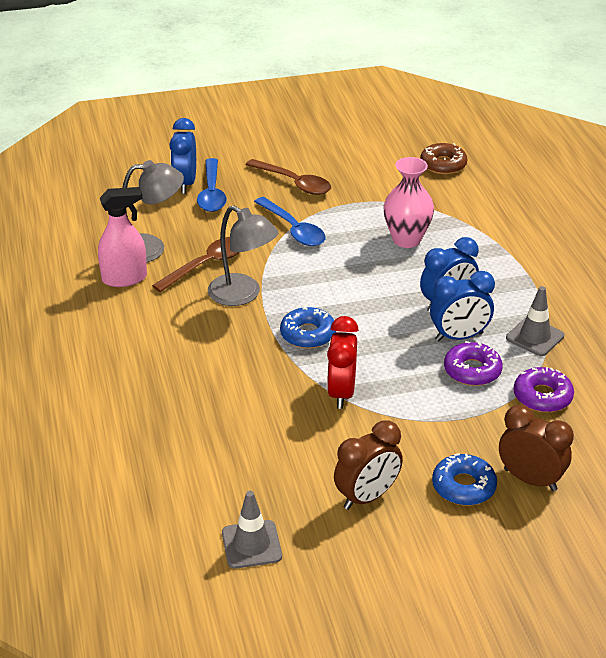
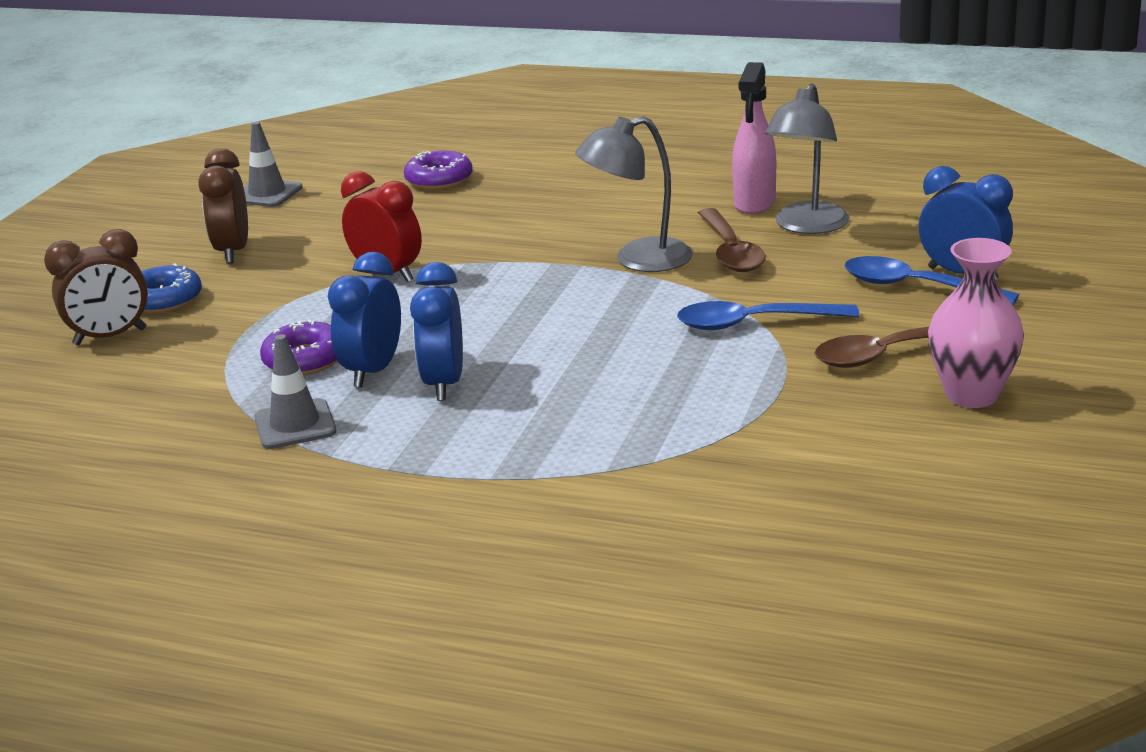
camera: 125 degrees right, 10 degrees down
blue donut [280,306,336,349] -> none
pink vase [383,157,434,248] -> pink vase moved to [928,238,1024,408]
brown donut [420,143,467,174] -> none
purple donut [514,367,574,412] -> purple donut moved to [404,151,473,190]

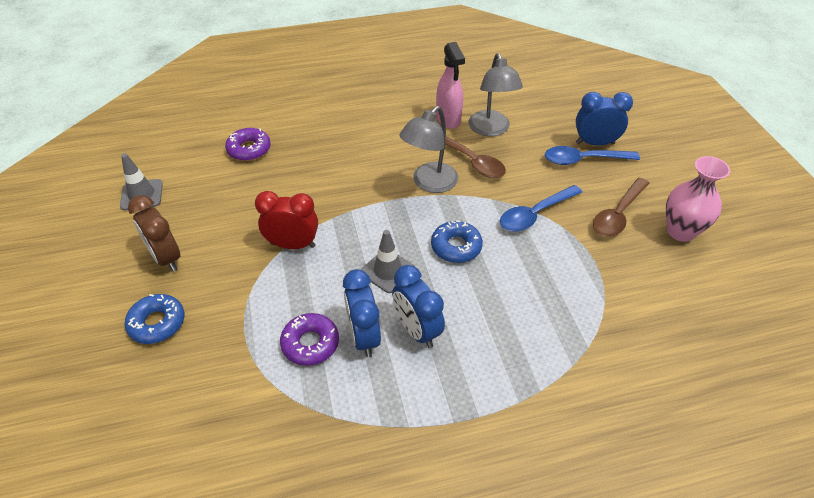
camera: 35 degrees left, 20 degrees up
brown clock [44,229,148,345] -> none
grey traffic cone [254,334,337,449] -> grey traffic cone moved to [361,230,414,293]
none -> blue donut [431,220,483,263]

